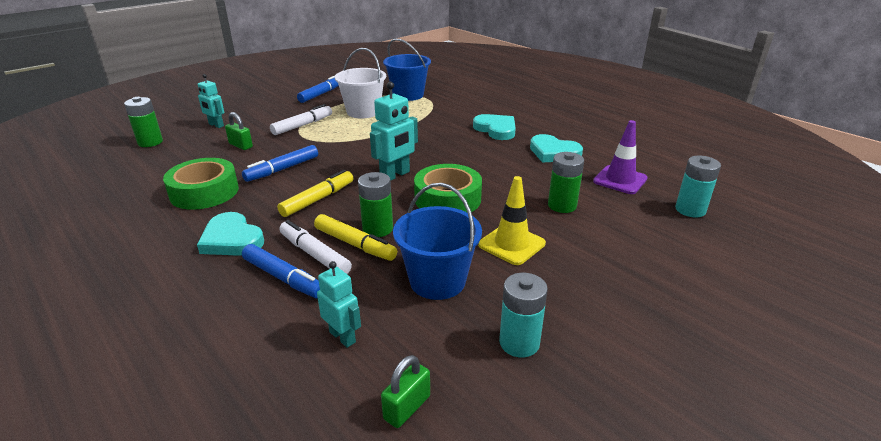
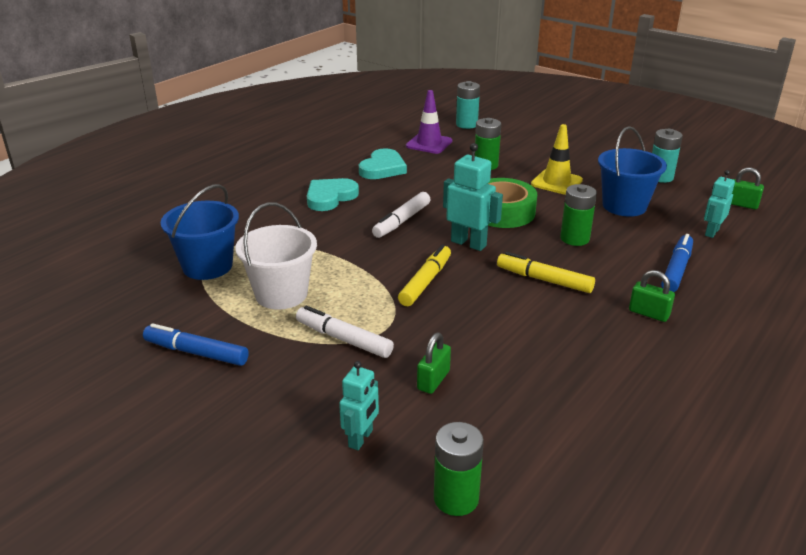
camera: 100 degrees left, 0 degrees up
green tape [163,158,239,210] -> none
turquoise heart [197,212,264,256] -> green padlock [629,270,675,322]
blue marker [242,145,318,182] -> none
white marker [279,220,352,274] -> white marker moved to [372,192,431,238]
yellow marker [314,214,397,261] -> yellow marker moved to [398,245,451,306]

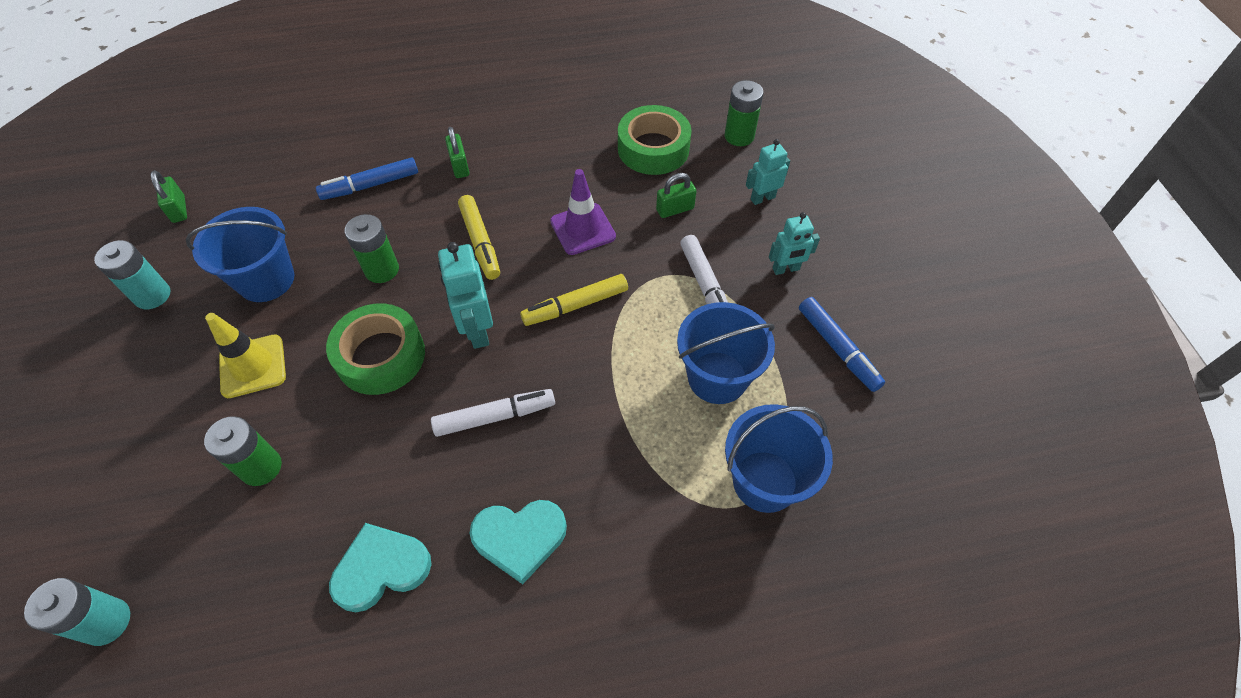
camera: 140 degrees left, 25 degrees up
white bucket [235,202,317,310] -> blue bucket [677,302,775,404]
purple traffic cone [406,90,452,154] -> purple traffic cone moved to [550,169,616,255]
turquoise robot [704,170,735,238] -> turquoise robot moved to [769,212,820,275]
none -> green tape [618,105,691,175]

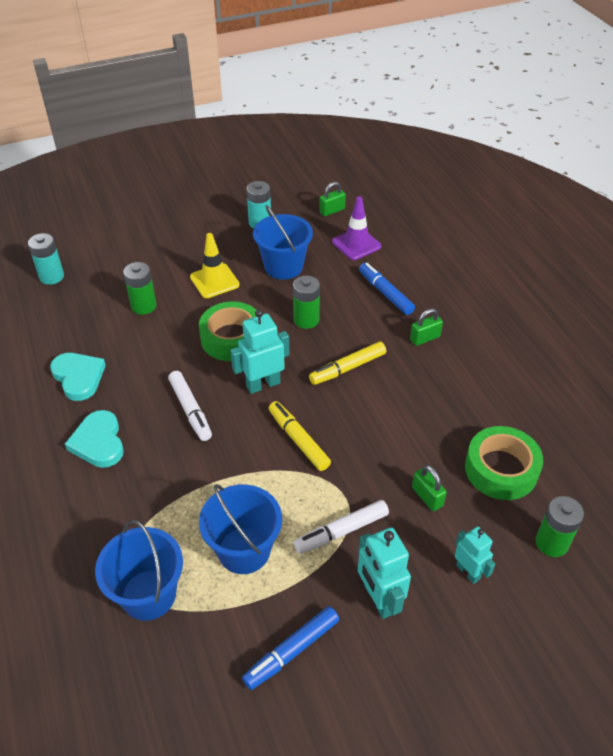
camera: 80 degrees right, 10 degrees down
purple traffic cone [550,169,616,255] -> purple traffic cone moved to [332,196,381,260]
turquoise robot [769,212,820,275] -> turquoise robot [358,527,411,619], size x1.54

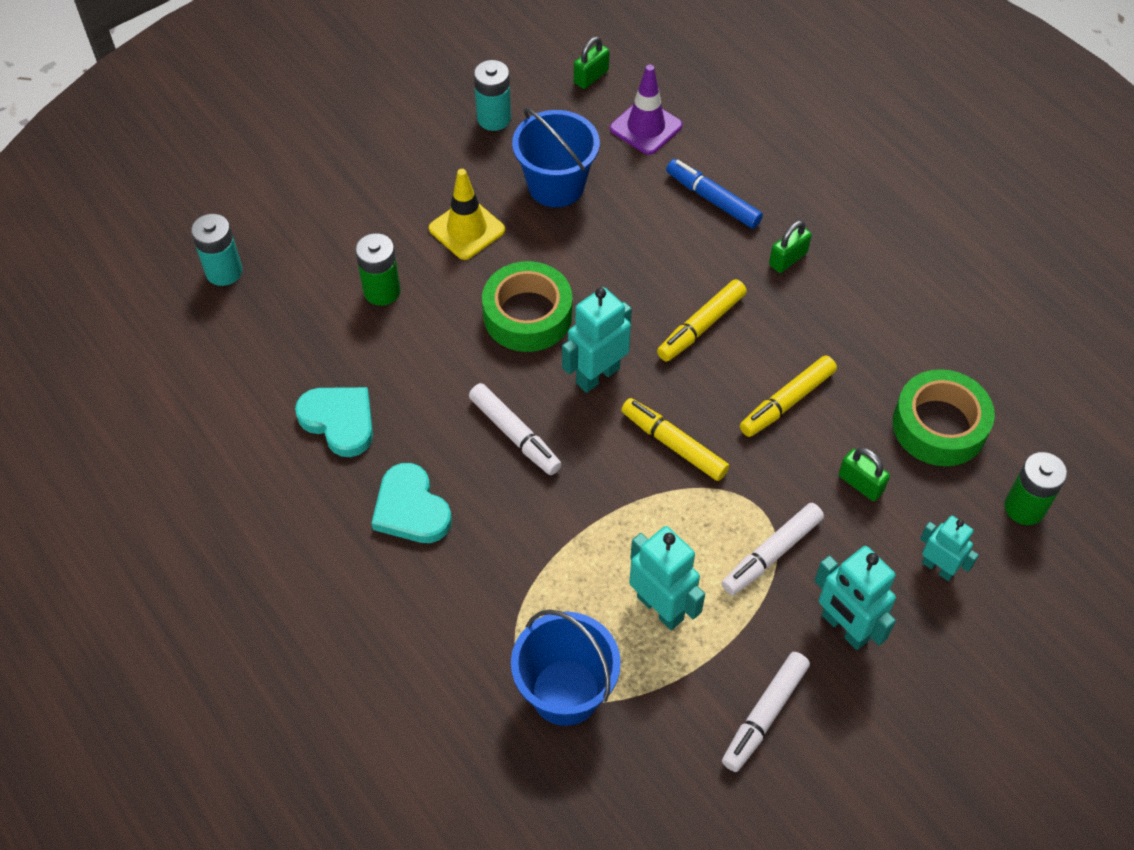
camera: 15 degrees left, 10 degrees up
blue bucket [199,484,282,574] -> turquoise robot [629,526,705,630]
blue marker [242,606,339,690] -> white marker [722,652,810,772]
green battery [293,276,320,329] -> none
none -> yellow marker [740,355,837,437]

